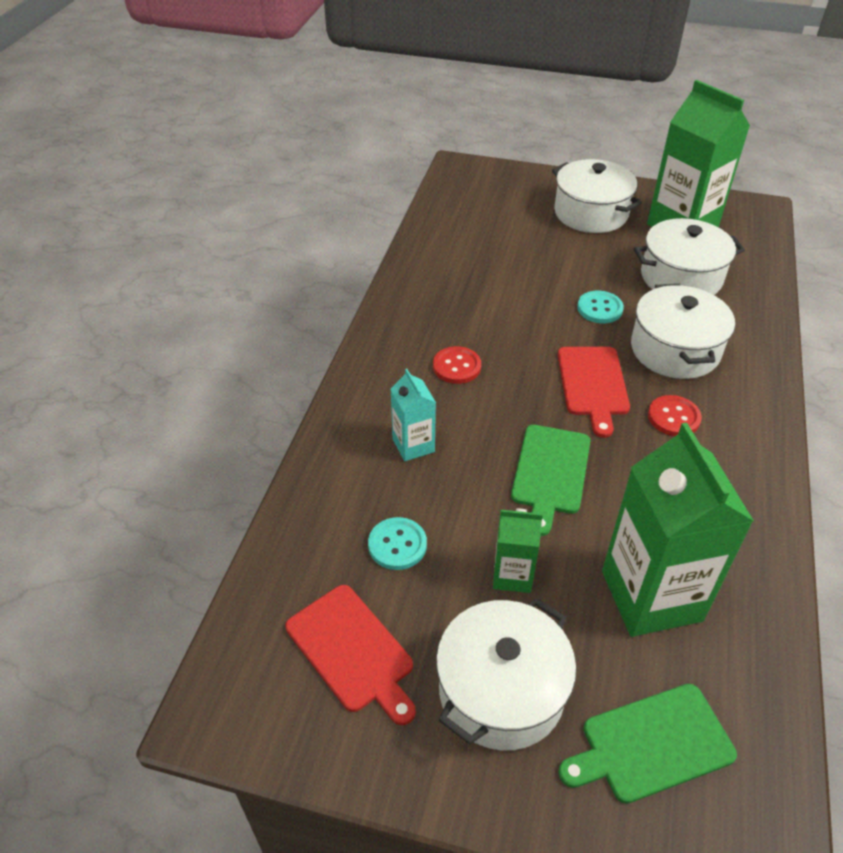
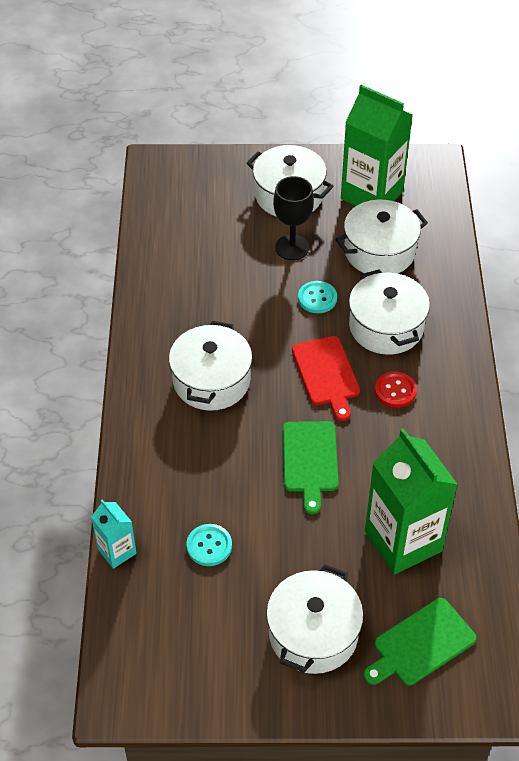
camera: 15 degrees left, 5 degrees up
red cutting board [285,585,416,725] -> none
turquoise carton [390,369,436,461] -> turquoise carton moved to [91,500,137,569]
red button [433,346,481,384] -> white pot [169,321,252,411]
green carton [493,508,543,593] -> none
none -> black goblet [273,176,314,260]

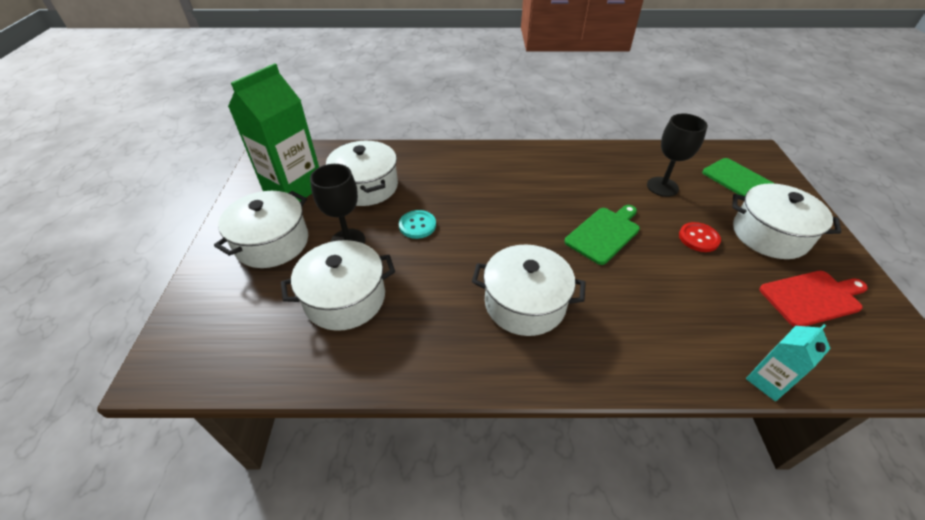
camera: 90 degrees left, 5 degrees down
turquoise button [186,524,232,566] -> none
green cutting board [283,421,339,514] -> green cutting board turned 45 degrees counterclockwise [564,205,640,265]
red cutting board [292,336,360,421] -> red cutting board moved to [759,271,868,327]
white pot [349,269,430,355] -> white pot moved to [281,240,395,331]
green carton [365,428,458,575] -> black goblet [647,113,708,197]
red button [375,372,417,408] -> red button moved to [679,222,721,252]

